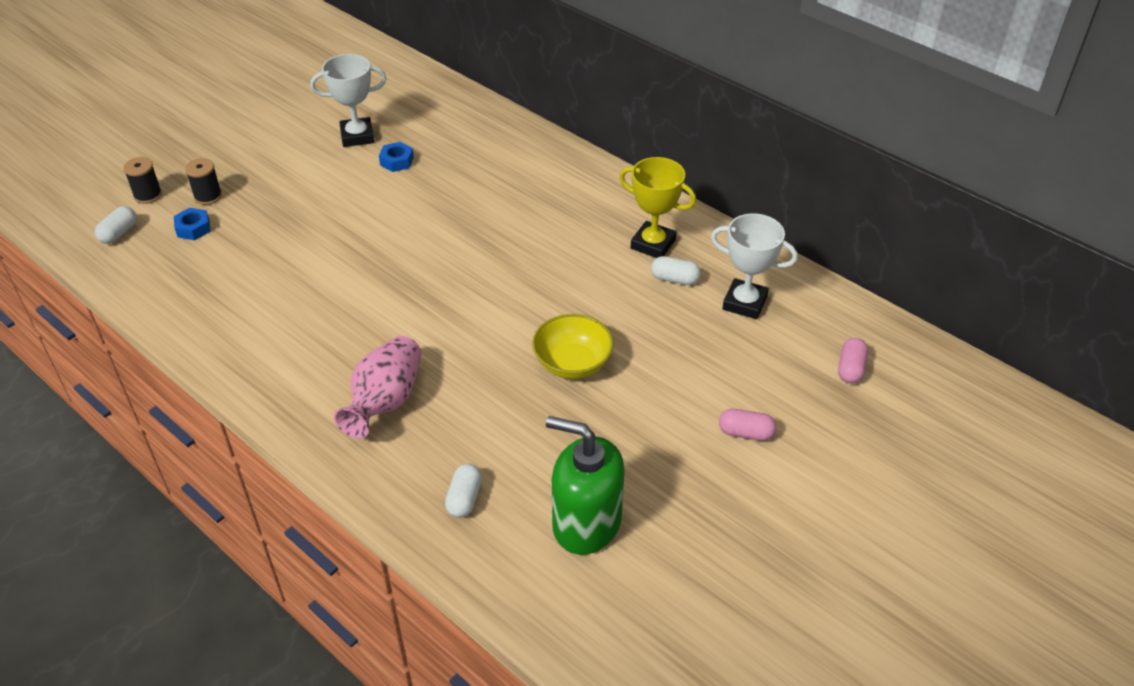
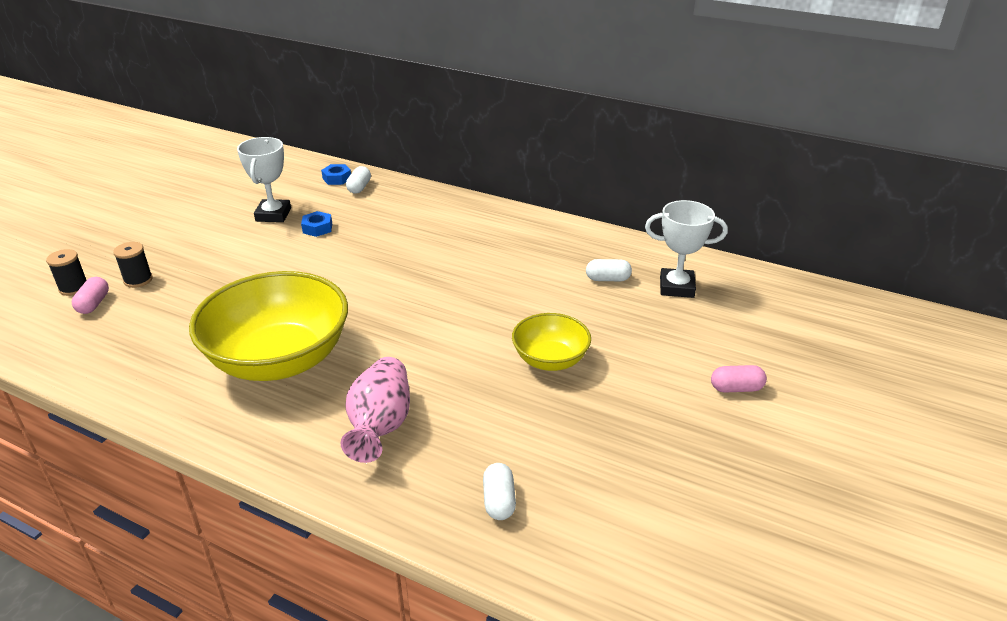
camera: 15 degrees left, 10 degrees down
white capsule [95,206,137,244] -> white capsule moved to [346,166,371,194]
blue nut [174,208,211,240] -> blue nut moved to [321,164,351,185]
white trophy [310,54,387,147] -> white trophy turned 60 degrees counterclockwise [237,137,291,222]
green soap dispenser [546,416,625,555] -> none
yellow trophy [619,157,696,258] -> none
pink capsule [838,338,868,384] -> pink capsule moved to [72,277,109,314]
none -> yellow bowl [189,271,348,381]

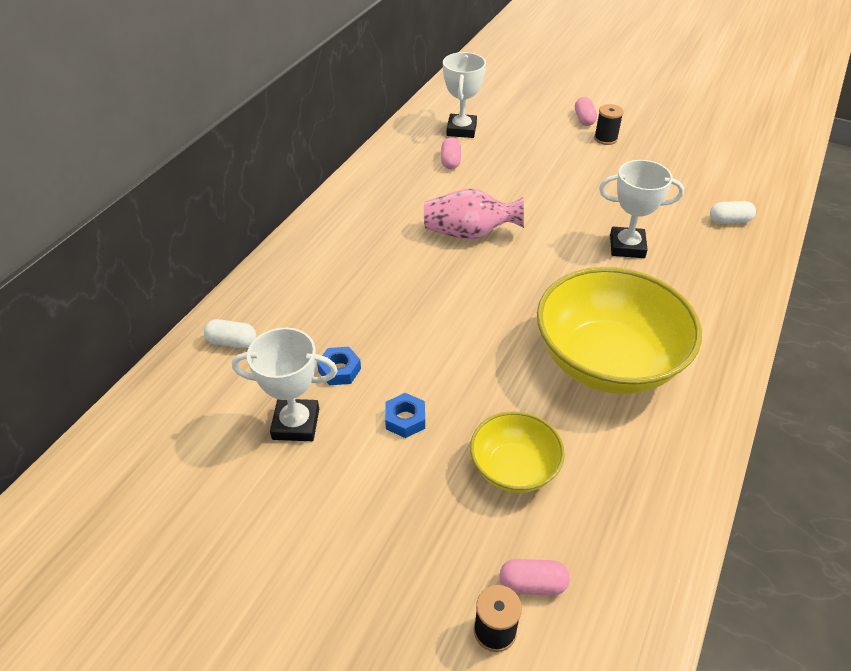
camera: 90 degrees left, 10 degrees up
black spool [113,242,153,288] -> black spool moved to [594,104,624,145]
blue nut [321,164,351,185] -> blue nut moved to [385,393,425,438]
pink vase [340,357,410,463] -> pink vase moved to [424,188,524,239]
yellow bowl [512,313,591,371] -> yellow bowl moved to [470,411,565,493]
white capsule [586,259,632,281] -> pink capsule [441,137,461,169]
none -> white trophy [599,160,684,258]

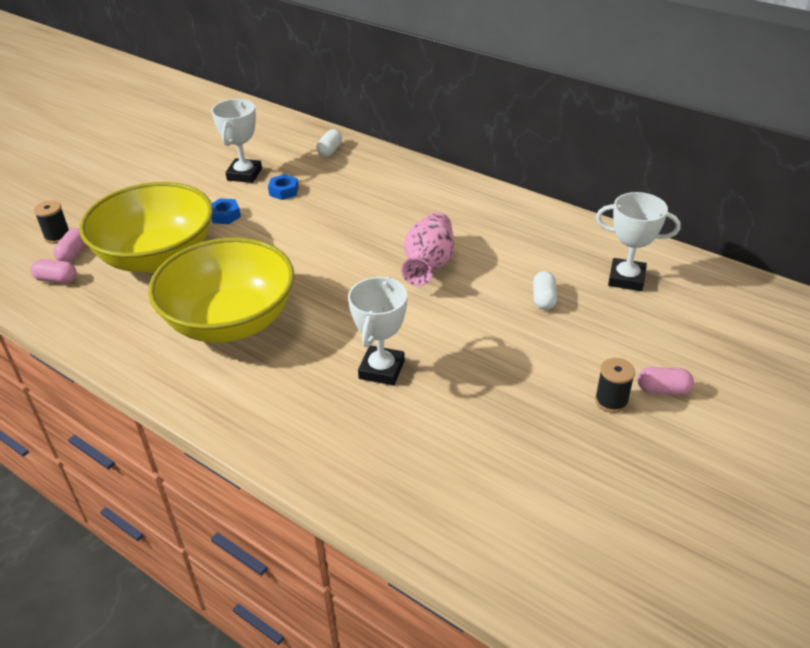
camera: 100 degrees right, 5 degrees down
pink capsule [441,137,461,169] -> pink capsule moved to [31,259,76,283]
yellow bowl [470,411,565,493] -> yellow bowl [79,182,213,273], size x1.91
white capsule [710,201,756,224] -> white capsule moved to [533,271,557,310]

